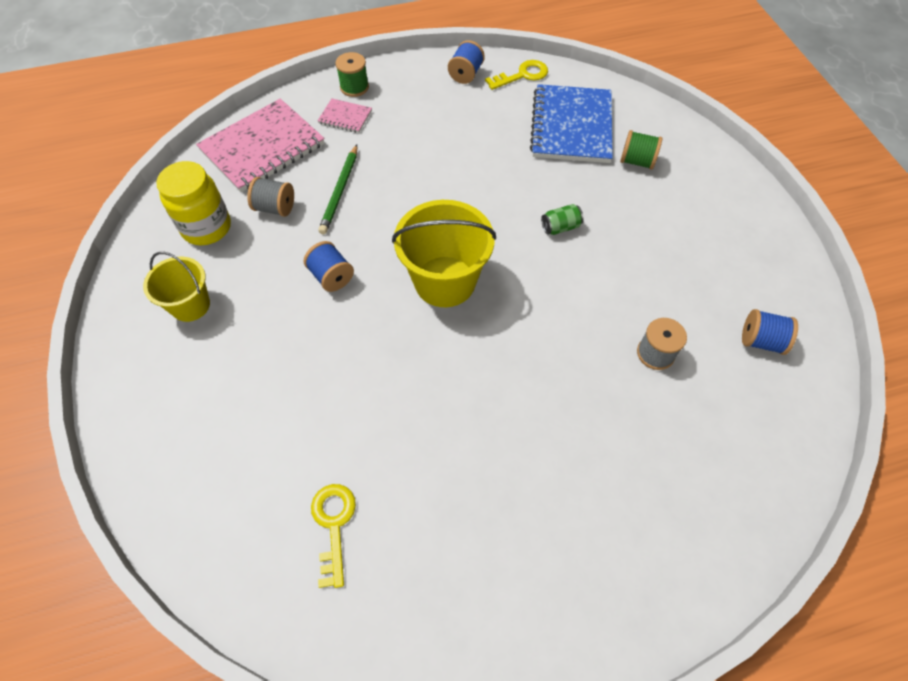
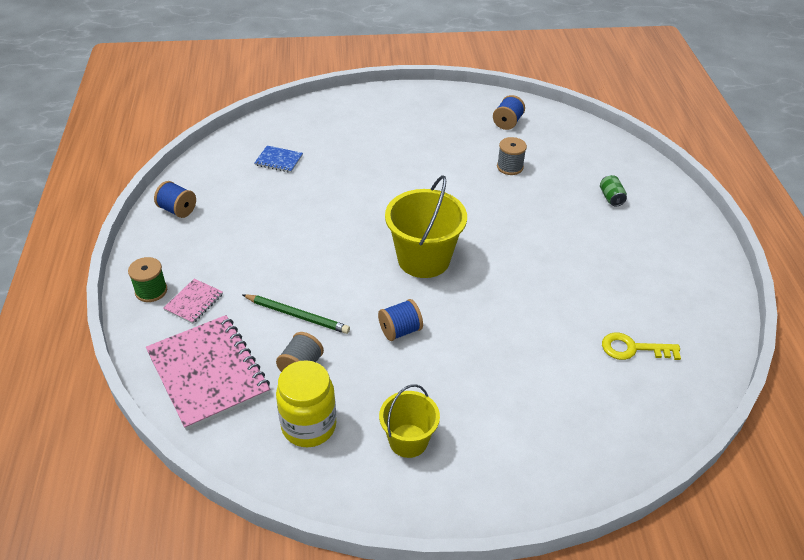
camera: 80 degrees left, 15 degrees down
yellow key [485,60,548,90] -> none
blue notebook [530,84,613,163] -> blue notebook [254,146,303,173], size x0.46
green can [541,204,584,235] -> green can moved to [600,175,627,207]
green spool [620,130,662,170] -> none

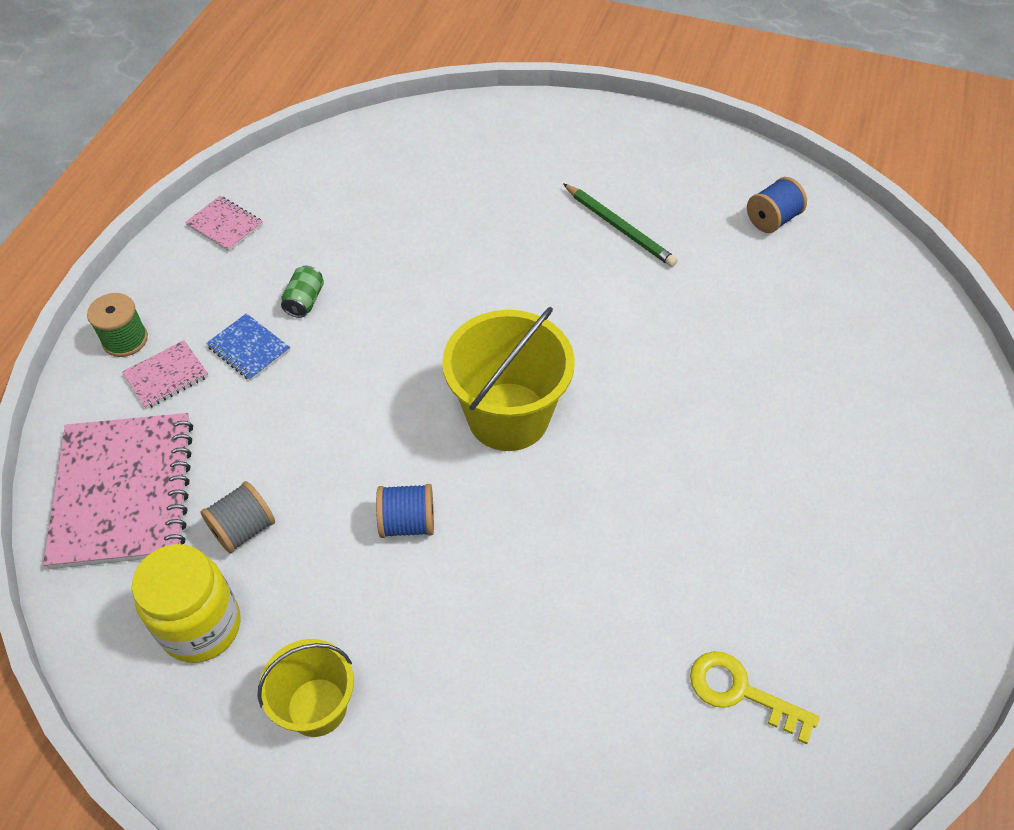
camera: 25 degrees right, 10 degrees up
blue spool [154,181,196,218] -> pink notebook [185,196,263,252]
green pencil [242,294,350,334] -> green pencil moved to [563,183,678,267]
blue notebook [254,146,303,173] -> blue notebook moved to [206,313,290,381]
grey spool [497,137,527,175] -> none
green can [600,175,627,207] -> green can moved to [281,265,324,318]

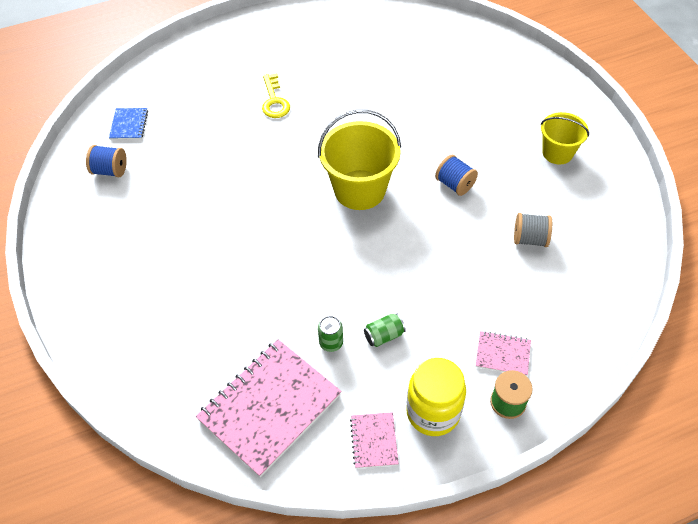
camera: 130 degrees left, 0 degrees up
pink notebook [43,413,193,569] -> pink notebook moved to [196,339,342,477]
yellow jar [132,544,241,663] -> yellow jar moved to [406,358,466,436]
blue notebook [206,313,290,381] -> blue notebook moved to [109,108,148,140]
green pencil [563,183,678,267] -> none
yellow key [690,651,819,744] -> yellow key moved to [262,73,290,118]
none -> green can [318,316,343,352]

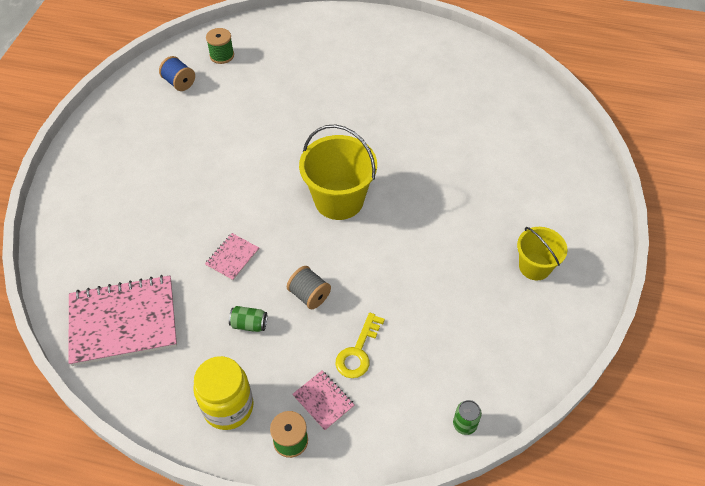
camera: 35 degrees right, 0 degrees up
blue notebook [109,108,148,140] -> green spool [206,28,234,64]
yellow key [262,73,290,118] -> yellow key moved to [336,313,385,378]
green can [318,316,343,352] -> green can moved to [453,400,482,435]
pink notebook [350,412,399,468] -> pink notebook moved to [205,233,259,281]
blue spool [435,155,478,196] -> none
grey spool [514,213,552,247] -> grey spool moved to [287,266,331,310]

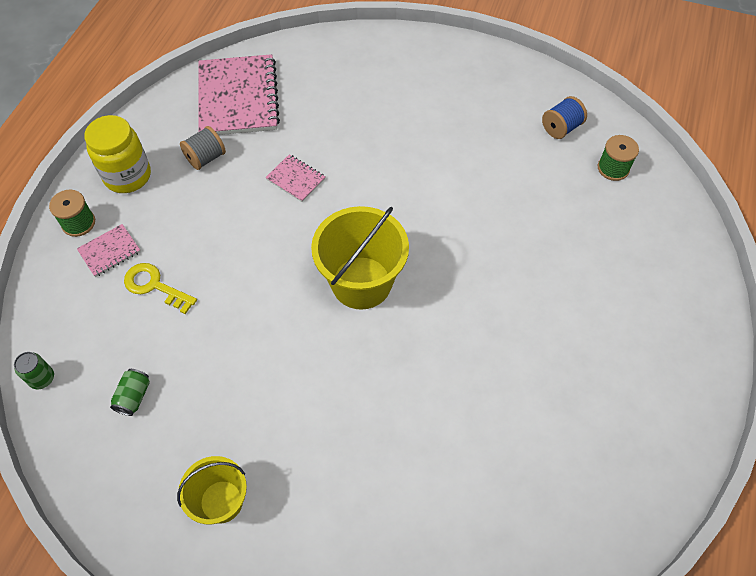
camera: 95 degrees right, 5 degrees up
green can [229,306,267,332] -> green can moved to [110,369,150,416]
grey spool [287,266,331,310] -> grey spool moved to [180,126,226,170]

